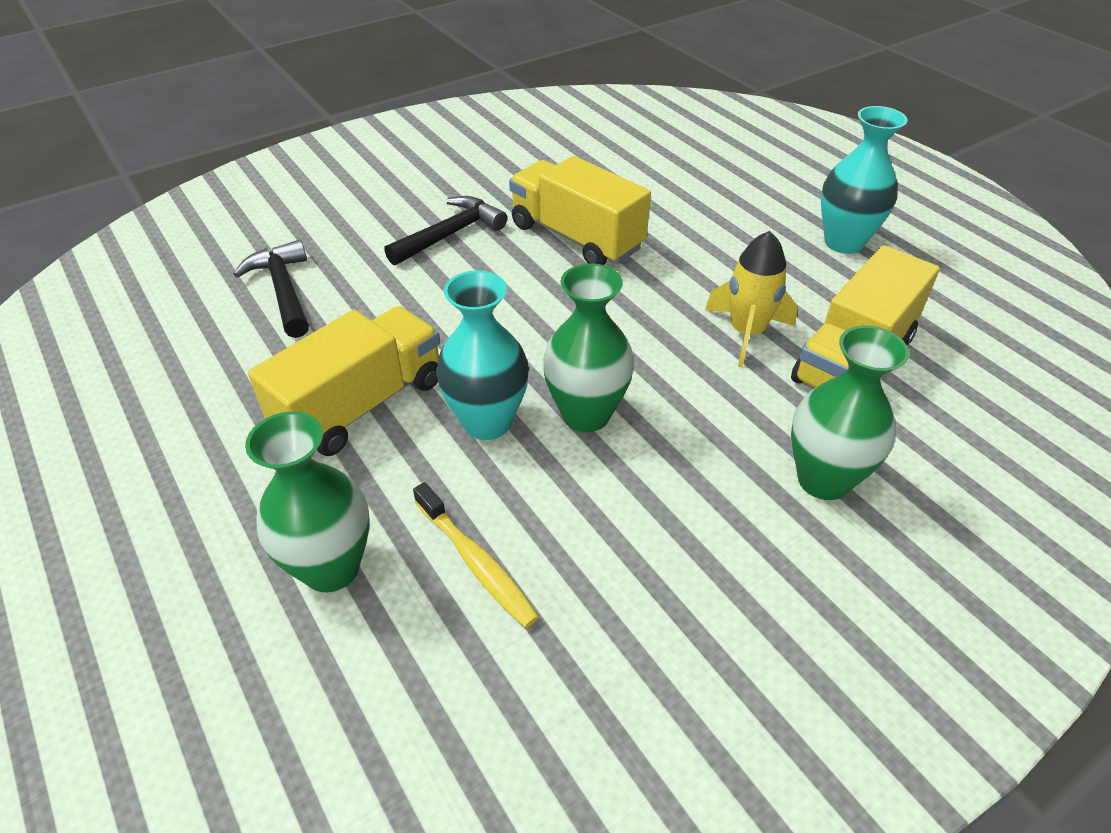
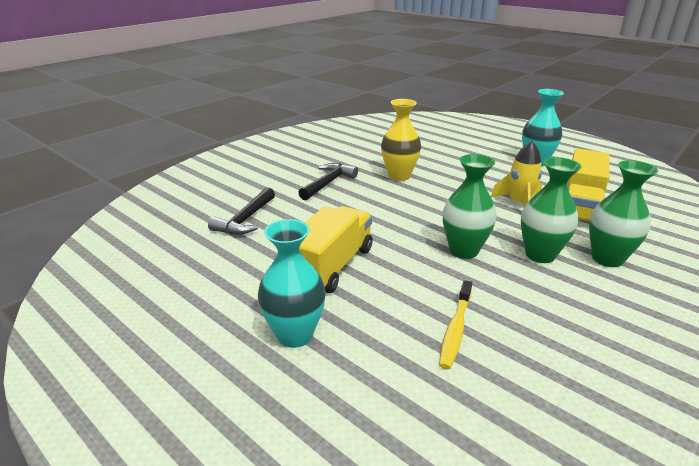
camera: 15 degrees left, 15 degrees down
black hammer [233,239,309,338] -> black hammer turned 120 degrees counterclockwise [208,187,275,235]
green vase [245,411,370,592] -> green vase moved to [521,157,582,263]
yellow toothbrush [413,482,539,628] -> yellow toothbrush turned 75 degrees clockwise [439,280,472,369]
turquoise vase [436,270,529,440] -> turquoise vase moved to [258,219,326,348]
yellow truck [509,156,651,265] -> yellow vase [381,99,421,181]

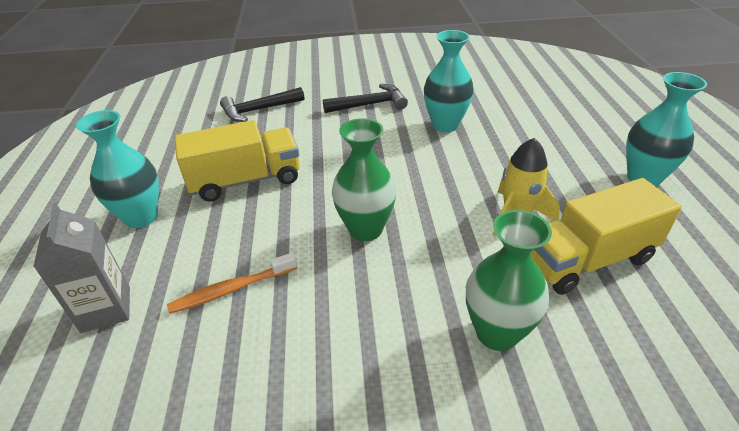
camera: 45 degrees right, 10 degrees up
yellow vase [381,99,421,181] -> turquoise vase [424,30,474,132]
yellow toothbrush [439,280,472,369] -> orange toothbrush [167,253,297,314]
green vase [521,157,582,263] -> none
none -> grey carton [34,203,130,333]

